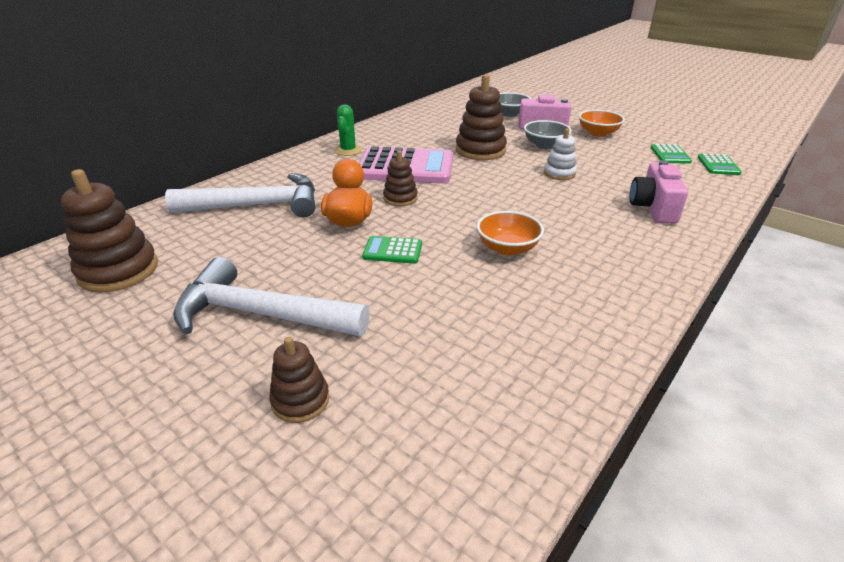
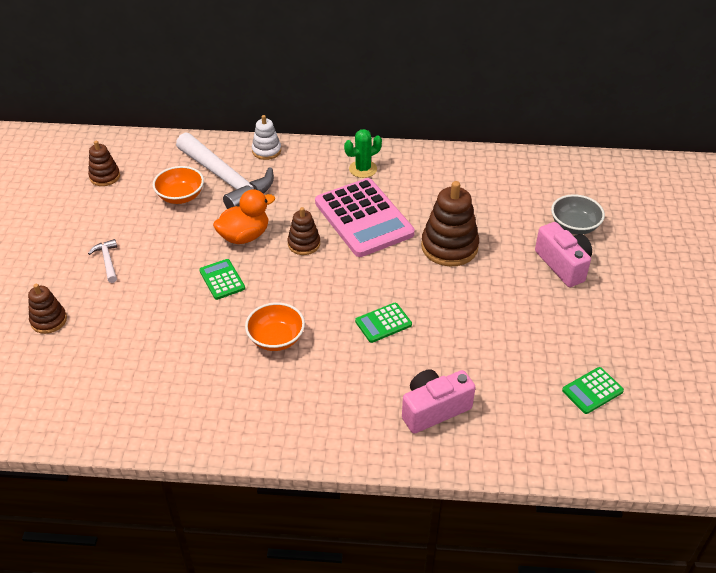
camera: 55 degrees right, 10 degrees up
brown stacking toy [61,169,158,293] -> brown stacking toy [88,141,120,186], size x0.58
white hammer [173,257,370,336] -> white hammer [88,239,117,283], size x0.41
grey bowl [524,120,572,149] -> none
white stacking toy [544,129,577,180] -> white stacking toy moved to [252,115,281,160]
orange bowl [579,110,625,137] -> orange bowl moved to [153,166,204,204]
green calculator [698,154,742,175] -> green calculator moved to [355,303,412,343]

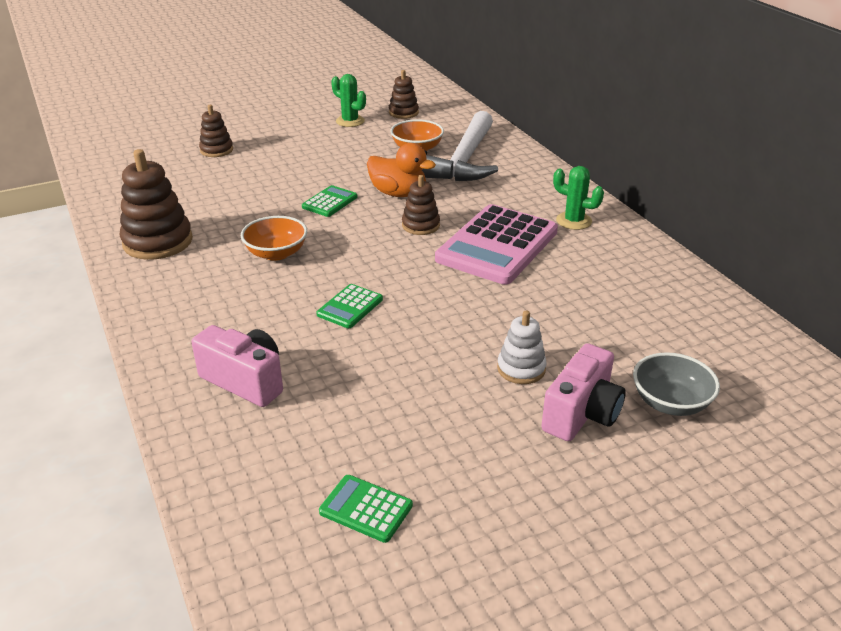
camera: 60 degrees right, 10 degrees down
white hammer [88,239,117,283] -> none
white stacking toy [252,115,281,160] -> white stacking toy moved to [497,311,547,384]
green calculator [355,303,412,343] -> green calculator turned 90 degrees counterclockwise [316,284,383,328]
brown stacking toy [421,181,479,266] -> brown stacking toy moved to [120,149,193,260]
none -> green cactus [331,74,366,127]

